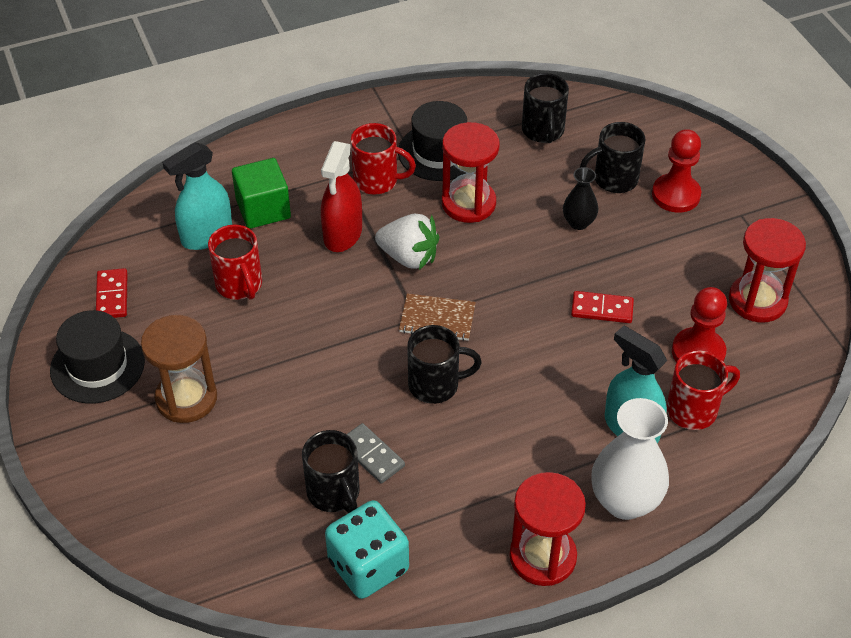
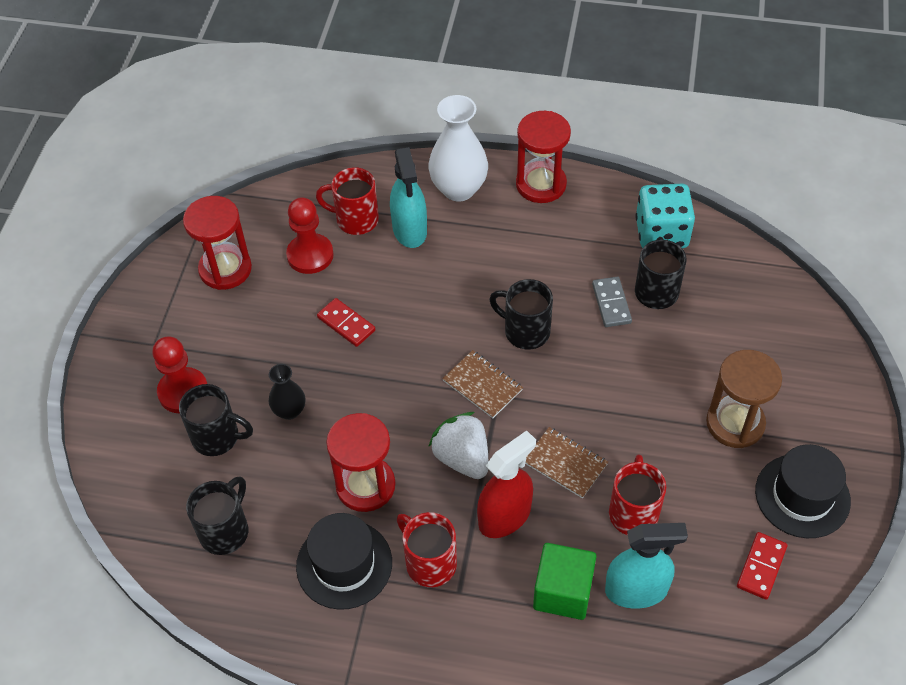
camera: 145 degrees left, 5 degrees up
none -> brown notebook [525,427,608,498]

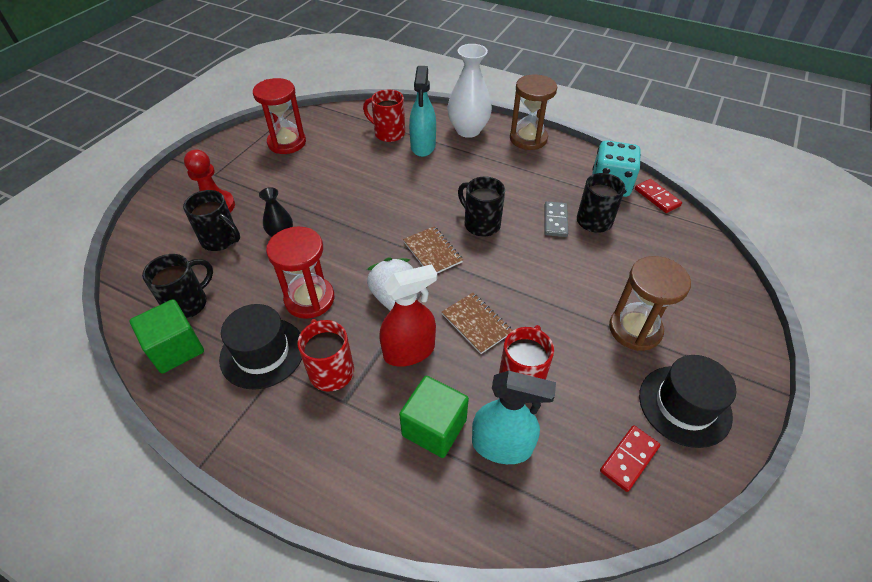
camera: 15 degrees right, 5 degrees down
red pawn [286,197,334,274] -> none
red domino [317,298,376,347] -> red domino moved to [635,179,682,213]
red hourglass [516,111,571,203] -> brown hourglass [510,75,557,150]
none -> green cube [130,299,204,374]

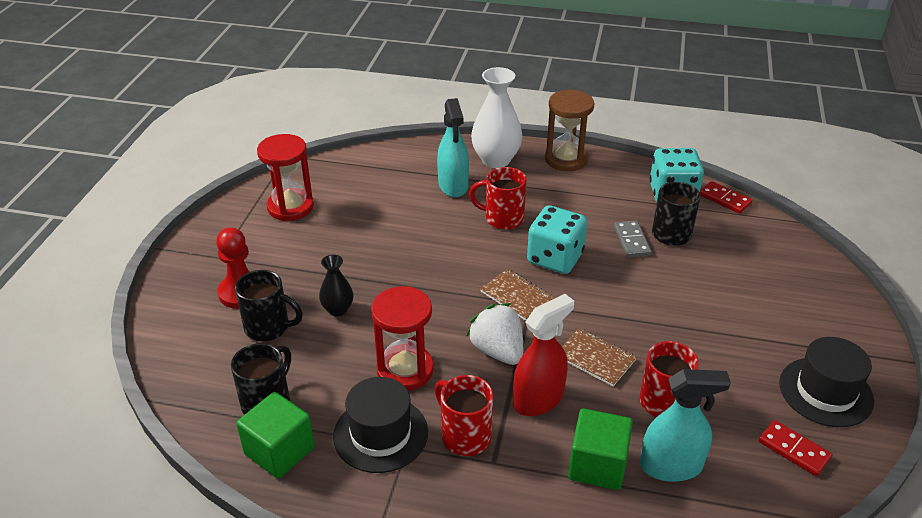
camera: 15 degrees left, 10 degrees down
red mug [363,89,405,142] -> red mug moved to [469,167,527,230]
black mug [458,177,505,236] -> turquoise dice [527,205,587,274]
red domino [600,425,660,492] -> red domino turned 75 degrees counterclockwise [759,420,832,476]
brown hourglass [609,256,691,351] -> none

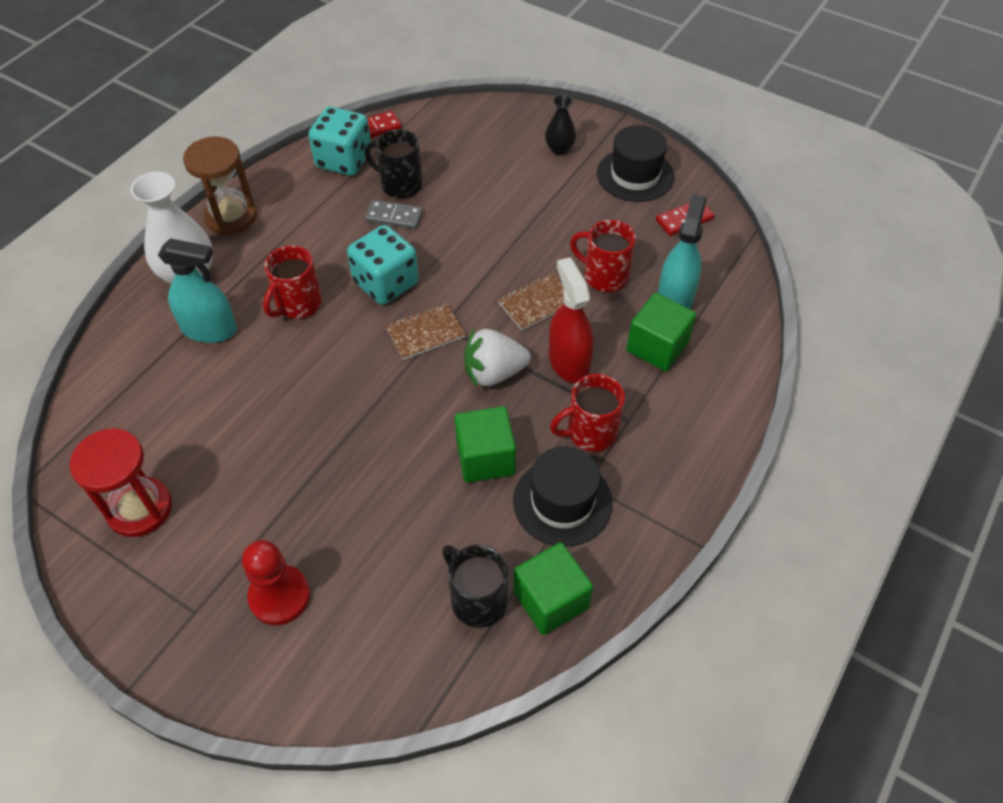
camera: 70 degrees left, 15 degrees up
black mug [235,270,303,341] -> none
black vase [319,255,353,316] -> black vase moved to [545,95,576,155]
red hourglass [371,286,434,391] -> green cube [455,406,516,483]

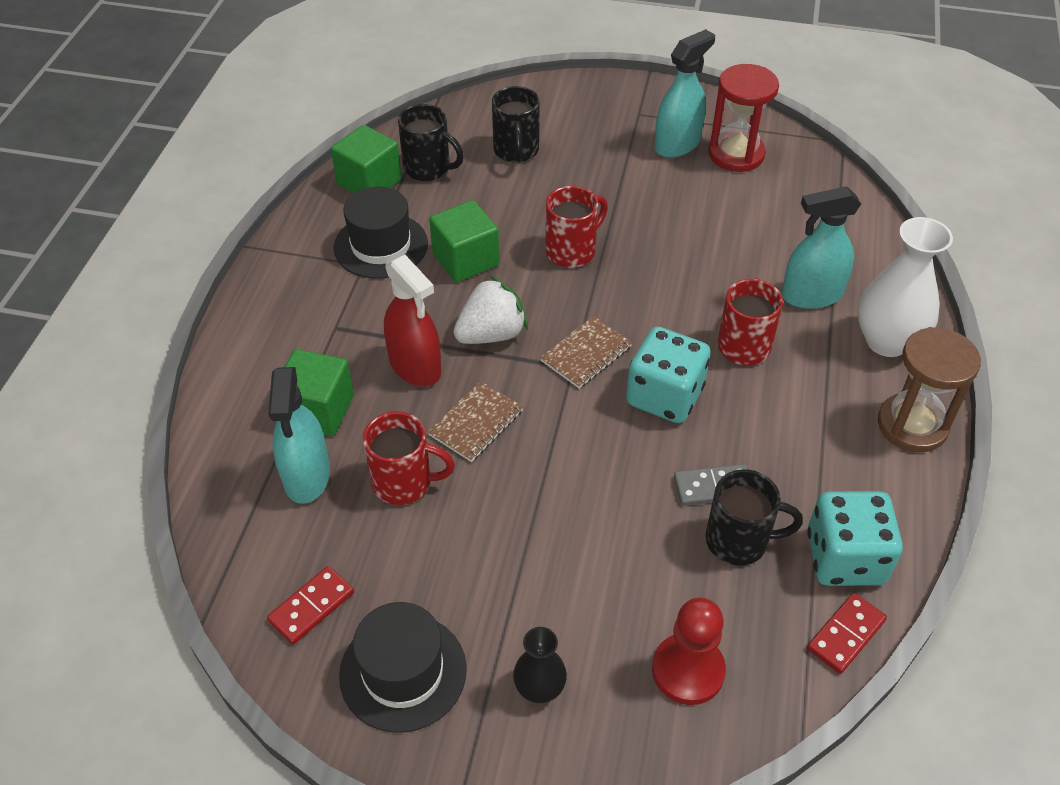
camera: 160 degrees right, 5 degrees down
red pawn [242,540,310,625] -> red pawn moved to [652,598,726,705]
red mug [550,374,625,452] -> red mug moved to [545,186,608,268]
none -> black mug [492,86,540,163]
none -> turquoise spray bottle [654,29,715,158]

